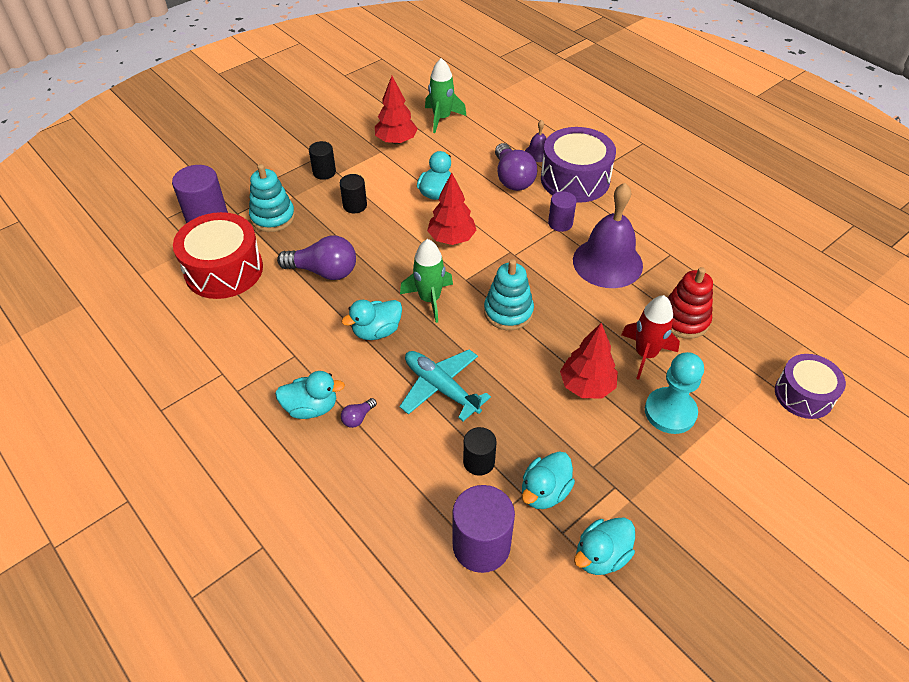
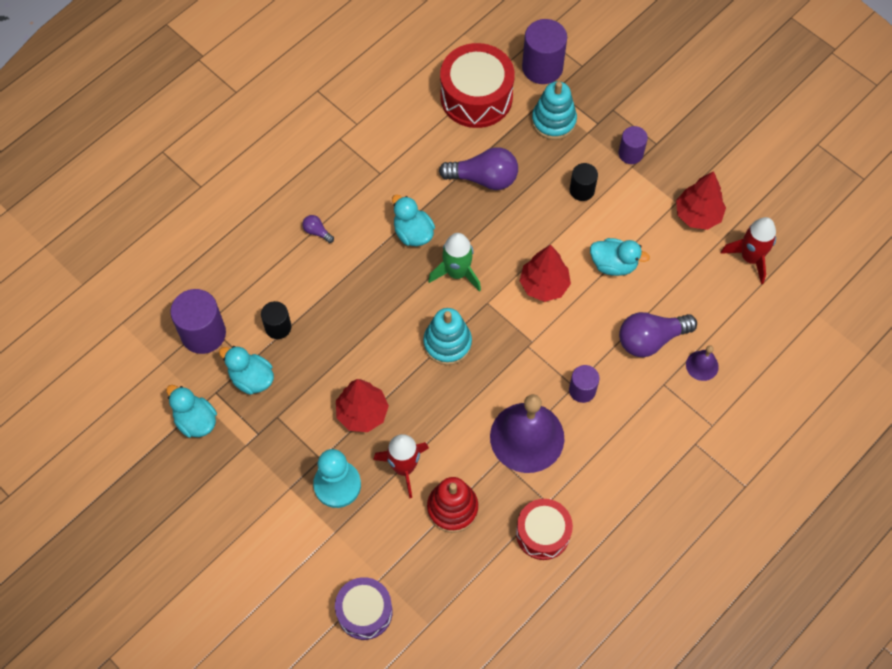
camera: 85 degrees right, 15 degrees up
turquoise duck [275,371,345,419] -> none
purple light bulb [277,236,356,280] -> purple light bulb turned 90 degrees counterclockwise [439,147,518,190]
black cylinder [309,141,336,180] -> purple cylinder [619,126,648,164]
turquoise plane [400,349,491,421] -> none
green rocket [425,58,467,133] -> red rocket [720,217,776,284]
purple drum [541,127,616,203] -> none
none -> red drum [516,499,573,560]

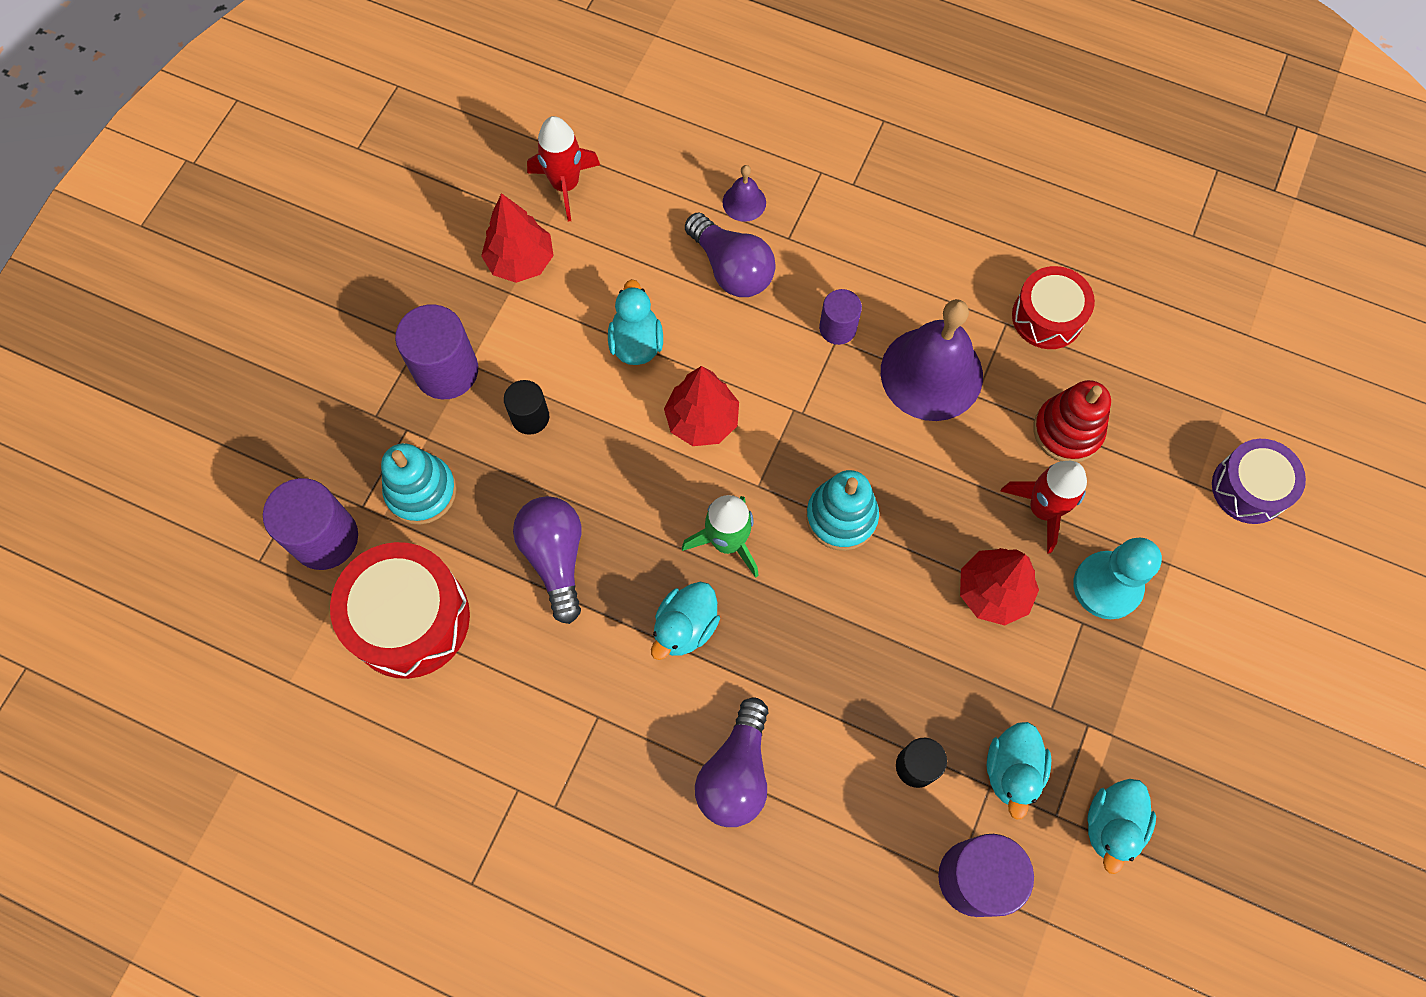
camera: 110 degrees left, 5 degrees up
purple light bulb [302,215,334,243] -> purple light bulb [695,697,769,827], size x2.22
purple cylinder [619,126,648,164] -> purple cylinder [395,304,478,399], size x1.70

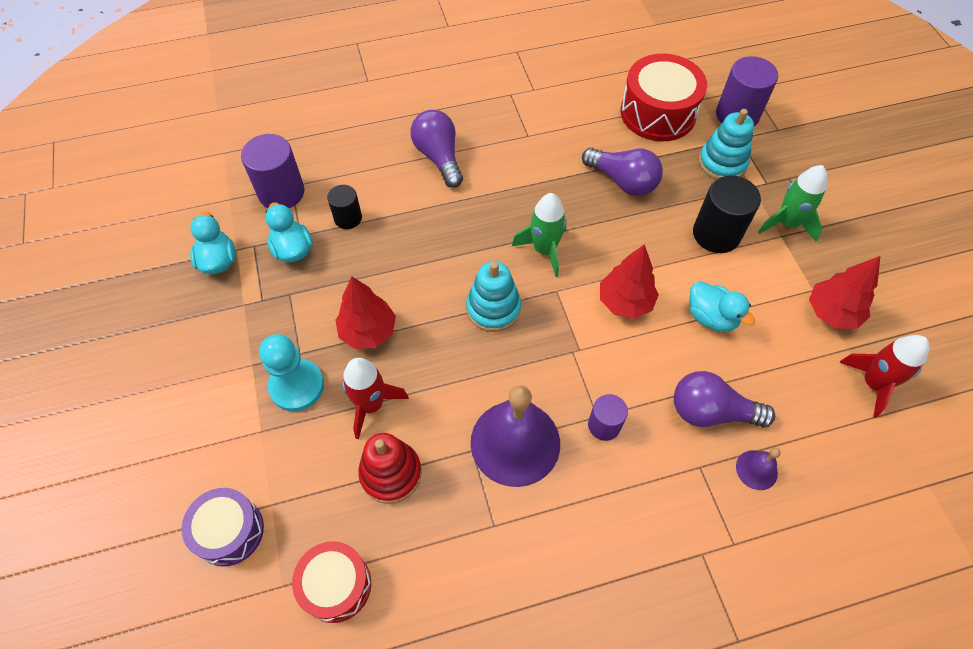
camera: 140 degrees right, 10 degrees down
purple cylinder [395,304,478,399] -> green rocket [758,165,828,242]
black cylinder [504,380,549,435] -> black cylinder [693,176,761,253], size x1.70
turquoise duck [651,582,720,660] -> none
red drum [1012,266,1095,349] -> red drum moved to [292,541,371,623]

